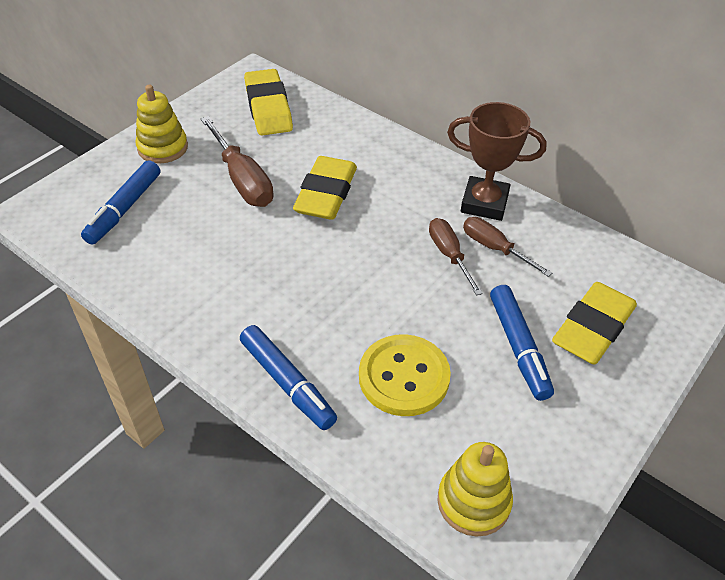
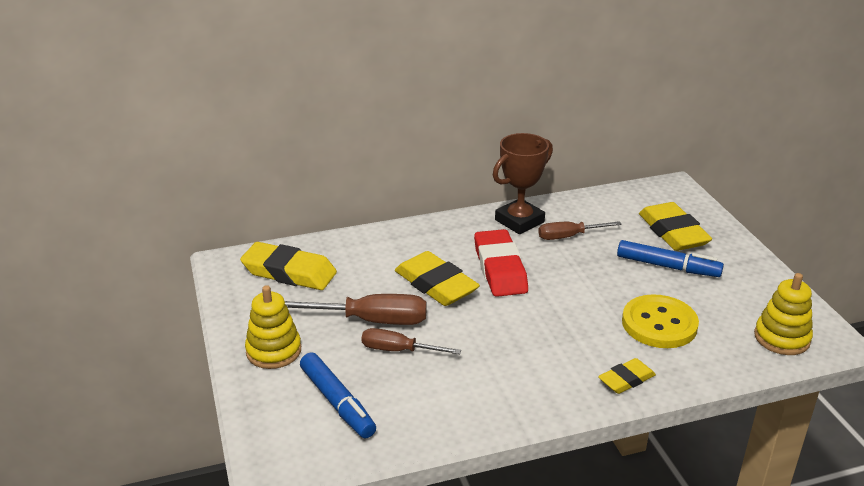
camera: 55 degrees left, 15 degrees down
blue marker [240,325,337,430] -> yellow eraser [598,358,656,394]
brown screwdriver [429,218,483,296] -> brown screwdriver moved to [361,328,461,354]
none -> red eraser [474,229,528,297]

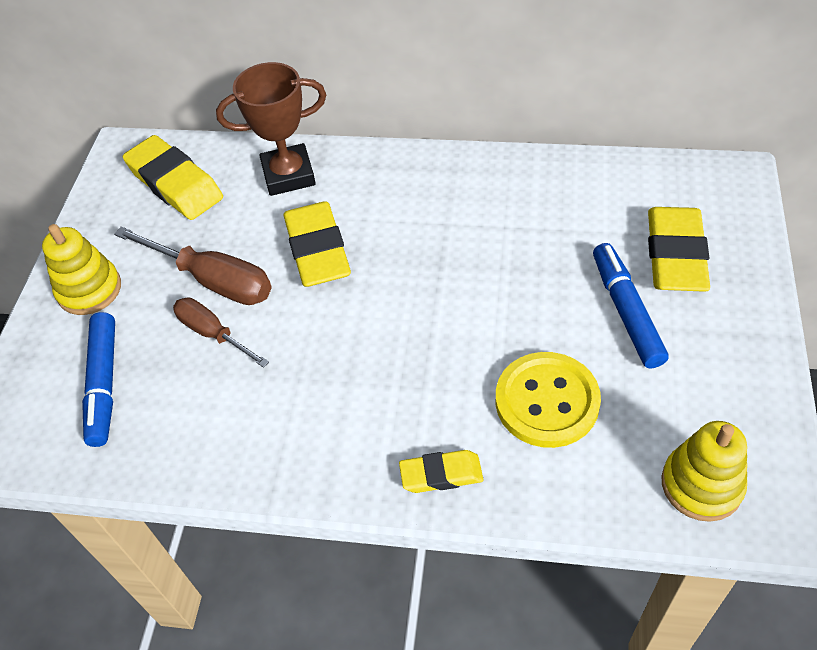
camera: 30 degrees right, 20 degrees up
red eraser [474,229,528,297] -> none
brown trophy [493,133,553,234] -> brown trophy moved to [216,62,326,196]
brown screwdriver [538,221,621,240] -> none
blue marker [617,240,724,277] -> blue marker turned 150 degrees counterclockwise [593,243,669,369]

